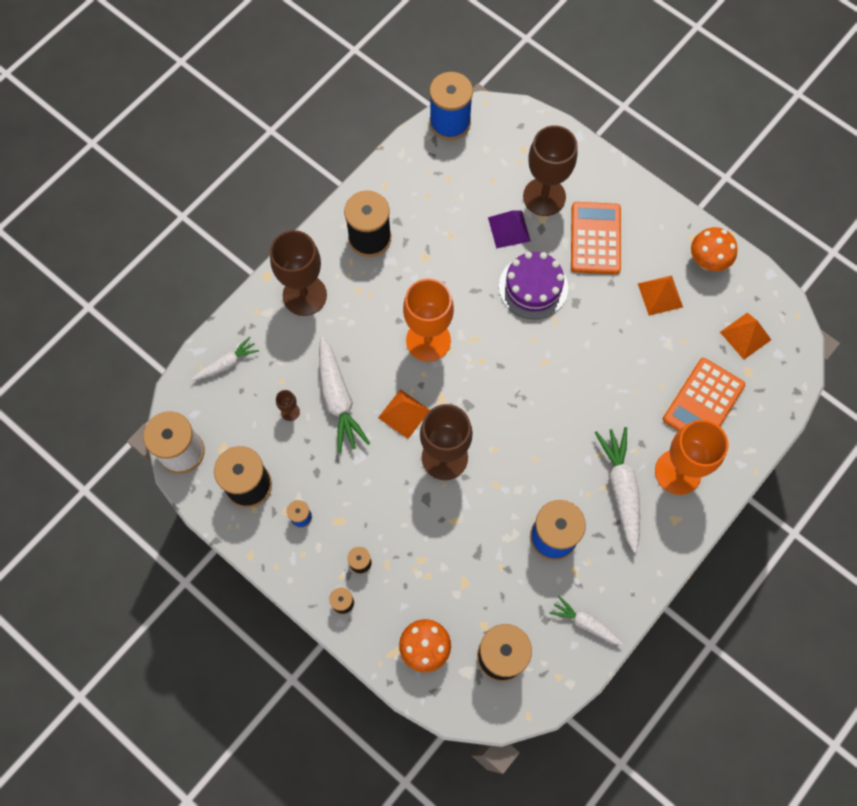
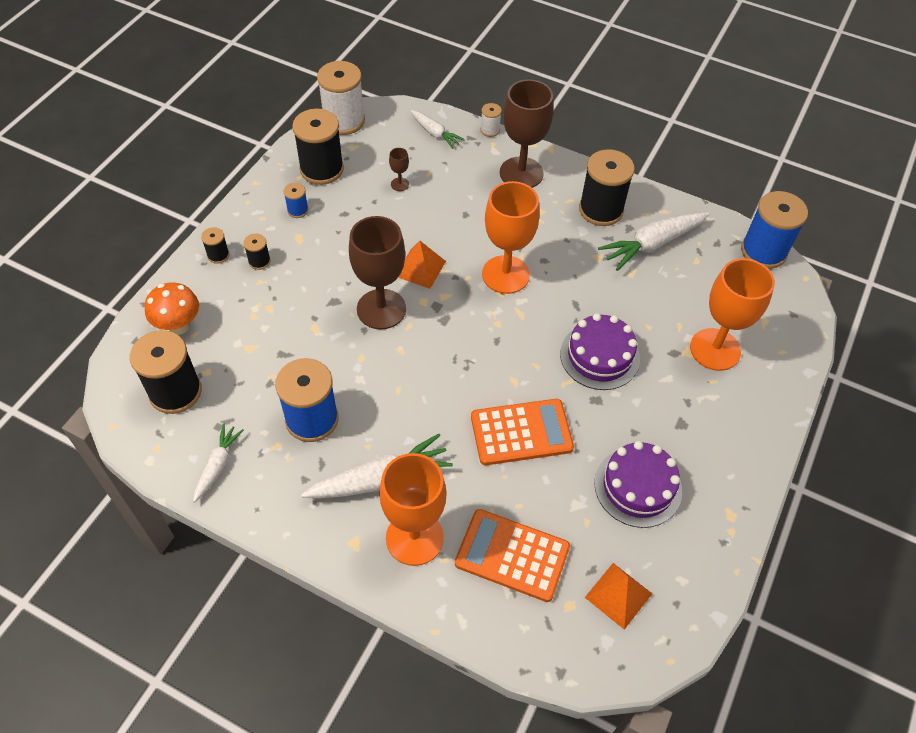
camera: 75 degrees right, 15 degrees down
white carrot [319,336,370,453] -> white carrot moved to [598,212,709,271]
purple pyramid [488,211,531,248] -> none
brown goblet [523,125,577,216] -> orange goblet [690,258,775,371]
orange calculator [571,202,621,274] -> orange calculator moved to [471,399,574,465]
orange pyramid [638,275,683,316] -> purple cake [595,441,682,528]
orange mushroom [691,227,738,271] -> none
none -> white spool [480,103,502,137]

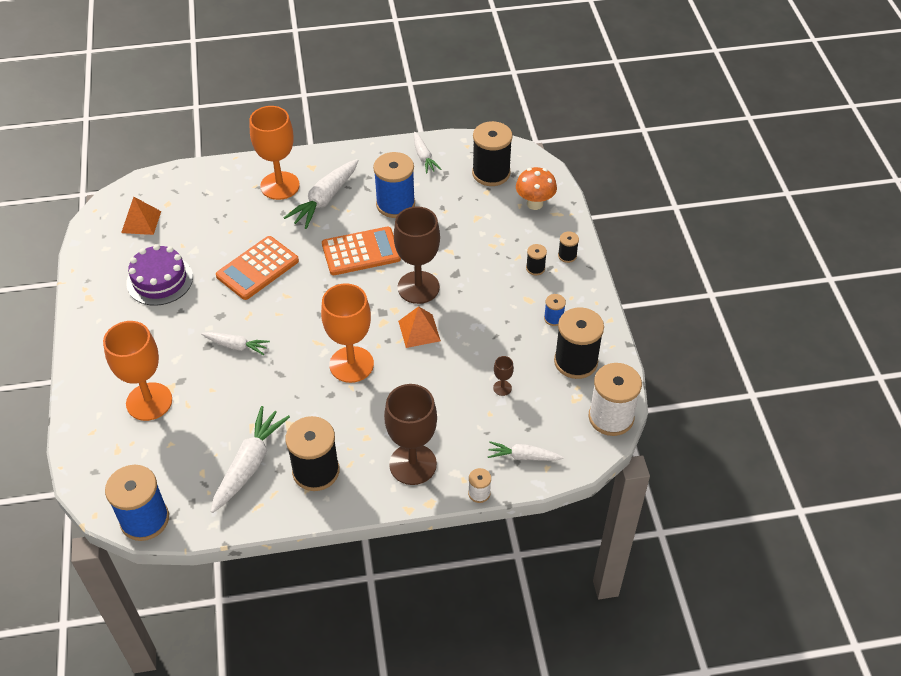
camera: 145 degrees right, 5 degrees down
orange calculator [455,509,570,602] -> orange calculator moved to [322,227,401,275]
purple cake [560,313,640,390] -> white carrot [201,332,270,355]

